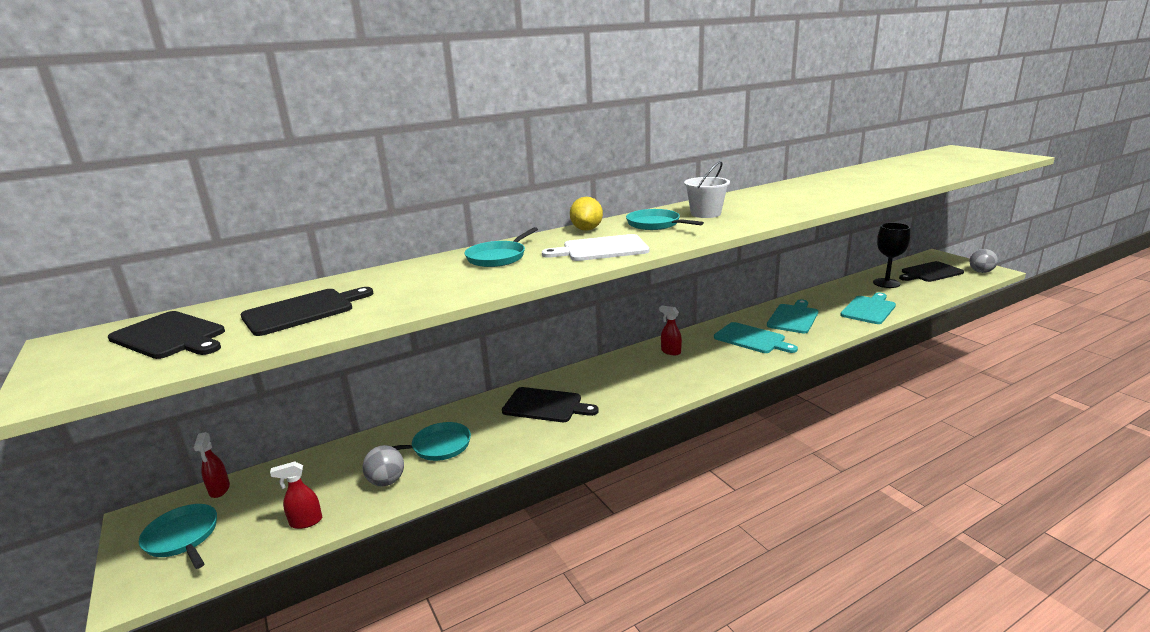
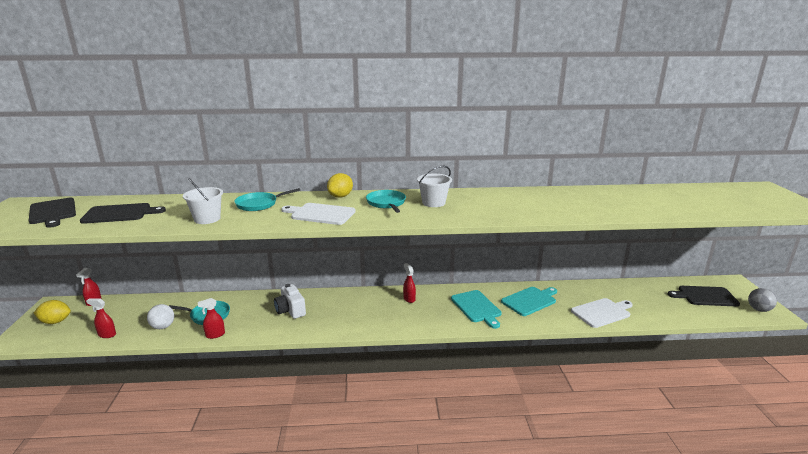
camera: 25 degrees right, 0 degrees up
turquoise pan [139,504,217,569] -> yellow lemon [34,300,71,324]
grey ball [362,445,404,486] -> white ball [147,304,174,329]
black cutting board [502,387,599,422] -> white camera [274,284,306,319]
turquoise cutting board [840,293,896,324] -> white cutting board [571,298,633,328]
black goblet [873,223,910,288] -> none
none -> white bucket [183,178,223,224]
none -> red spray bottle [198,298,225,339]

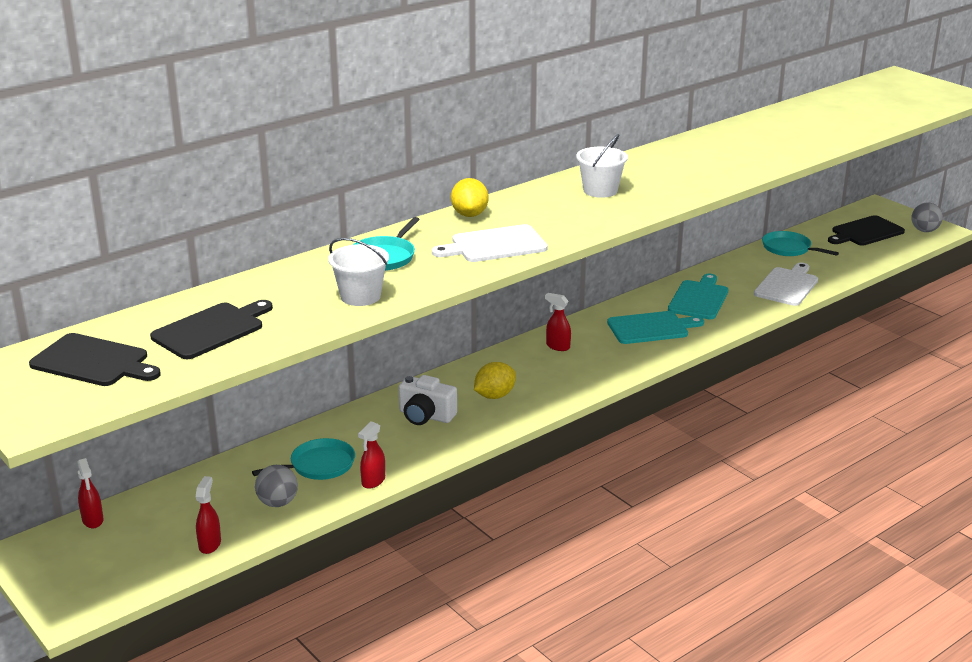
camera: 35 degrees left, 5 degrees up
yellow lemon [34,300,71,324] -> yellow lemon moved to [474,362,516,399]
red spray bottle [86,298,116,338] -> red spray bottle turned 120 degrees clockwise [196,476,221,554]
white ball [147,304,174,329] -> grey ball [255,465,298,507]
turquoise pan [366,190,406,213] -> turquoise pan moved to [762,231,839,256]
turquoise cutting board [451,290,502,329] -> turquoise cutting board turned 45 degrees counterclockwise [607,311,704,344]

